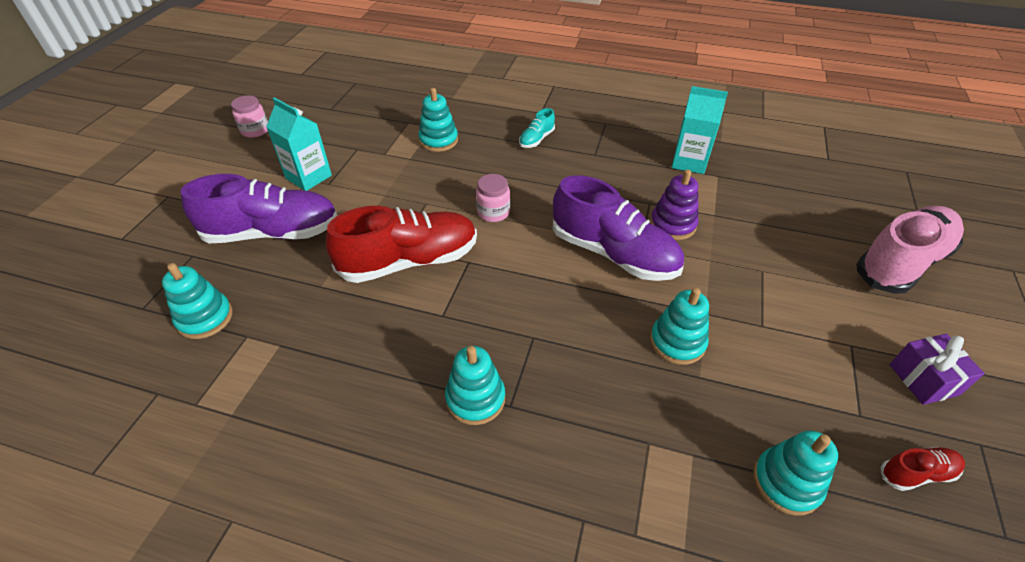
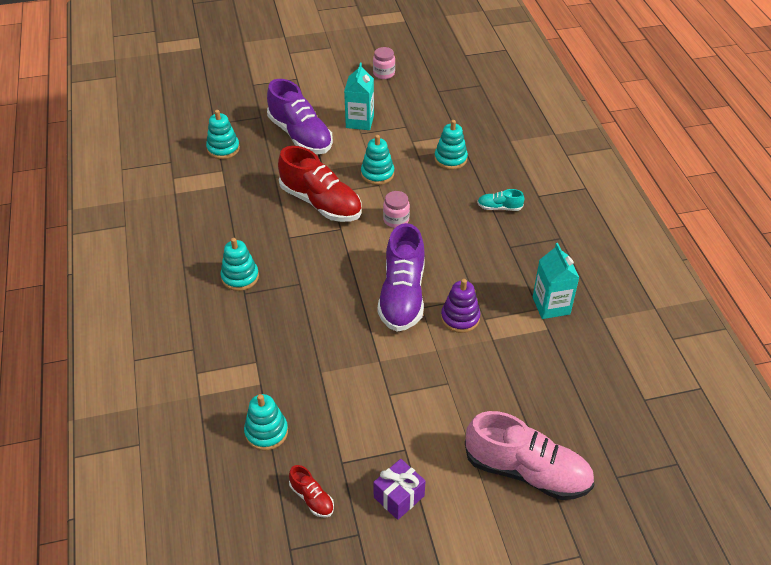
camera: 60 degrees right, 0 degrees up
turquoise stacking toy [650,288,709,365] -> turquoise stacking toy moved to [361,135,394,185]

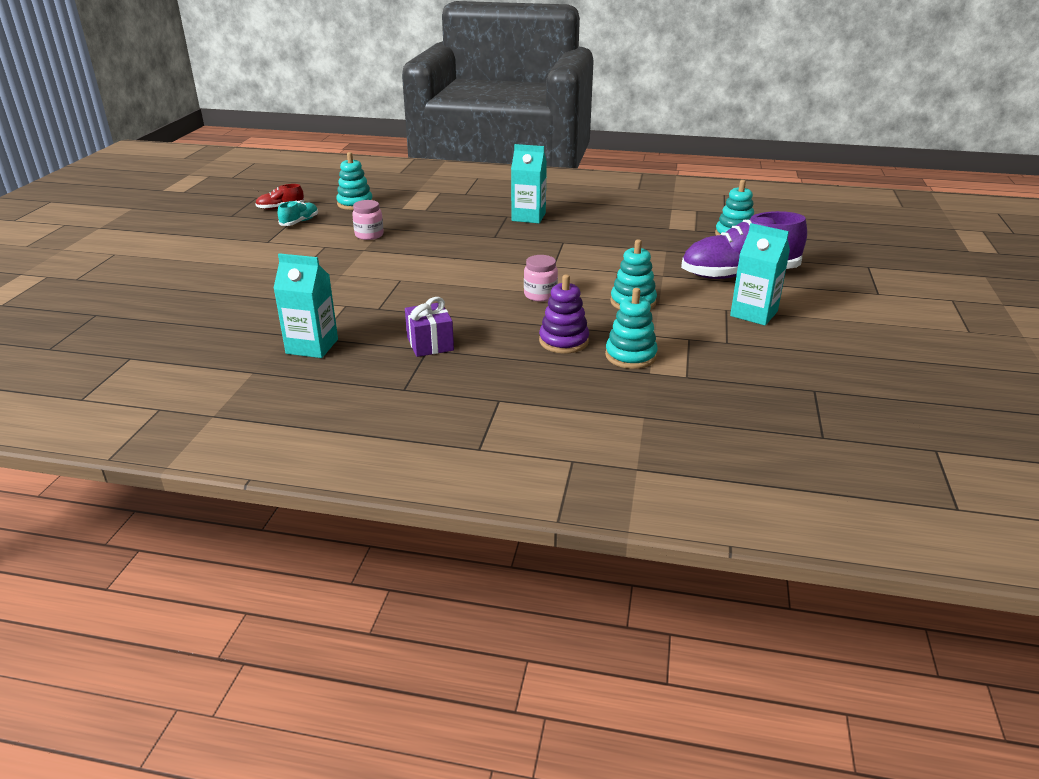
camera: 115 degrees right, 15 degrees down
turquoise stacking toy [221,238,259,291] -> turquoise carton [511,144,547,223]
red shoe [278,146,362,222] -> none
pink jar [373,47,395,79] -> pink jar moved to [352,200,384,240]
purple gift [373,459,426,520] -> purple gift moved to [405,297,454,357]
purple shoe [377,223,425,332] -> none
purple stacking toy [441,279,480,333] -> purple stacking toy moved to [539,275,589,353]
pink shoe [465,411,595,500] -> none
turquoise shoe [477,189,524,211] -> turquoise shoe moved to [278,201,318,226]

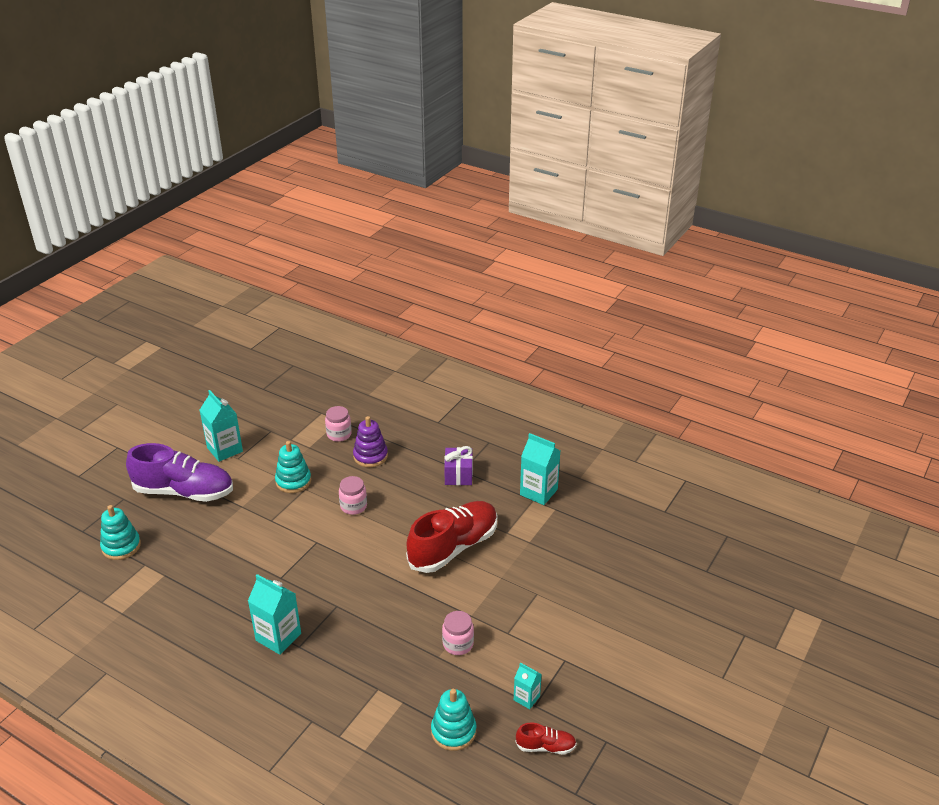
camera: 160 degrees left, 5 degrees up
turquoise shoe [278,201,318,226] -> turquoise carton [514,663,542,709]
turquoise stacking toy [605,288,658,369] -> pink jar [325,406,352,442]
none -> red shoe [406,501,497,573]

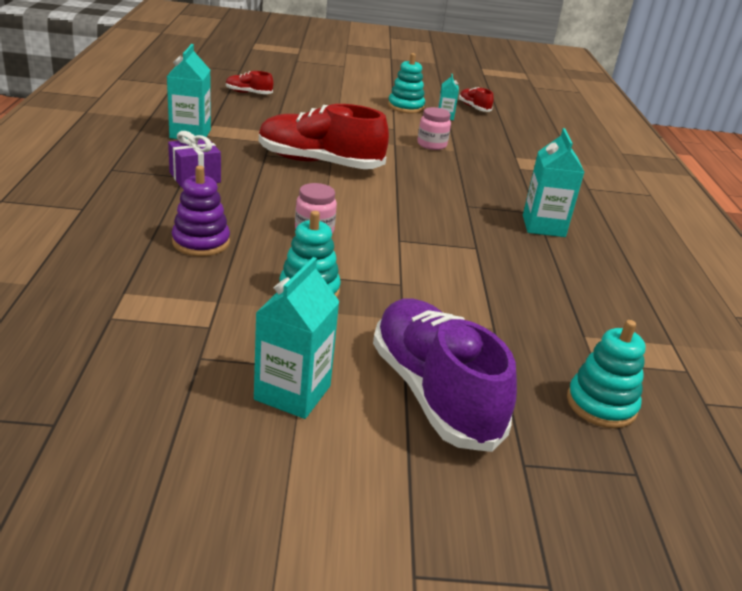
camera: 125 degrees left, 5 degrees down
pink jar [325,406,352,442] -> none
turquoise stacking toy [431,689,476,751] -> turquoise stacking toy moved to [388,53,425,113]
none -> red shoe [226,71,273,94]

